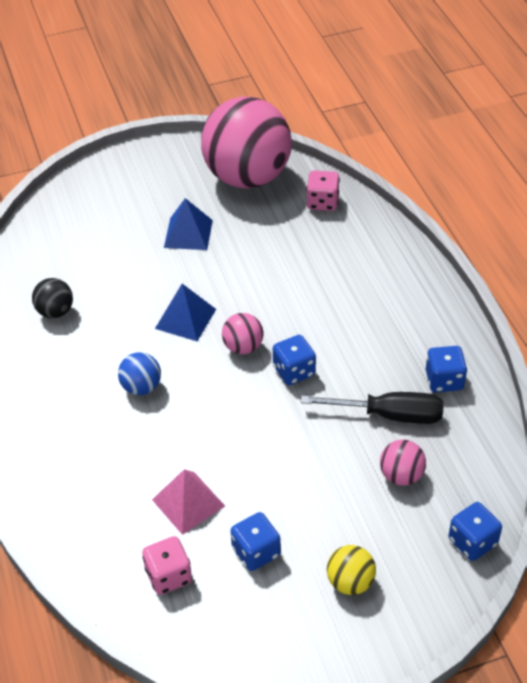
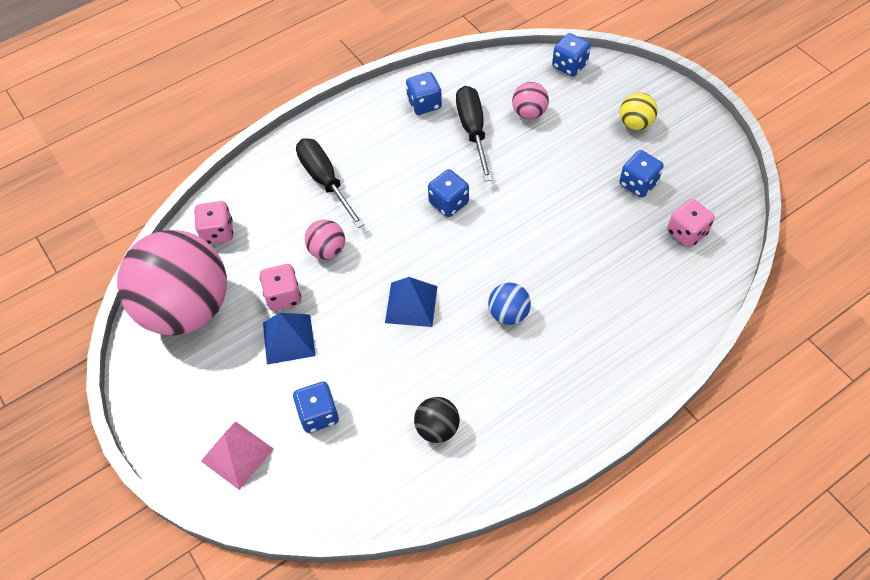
camera: 105 degrees left, 10 degrees up
pink pyramid [152,469,225,535] -> pink pyramid moved to [201,422,274,490]
pink ball [222,313,264,354] -> pink ball moved to [305,220,345,260]
none -> pink dice [260,264,301,311]
none -> blue dice [293,382,339,433]
none -> black screwdriver [296,138,365,228]

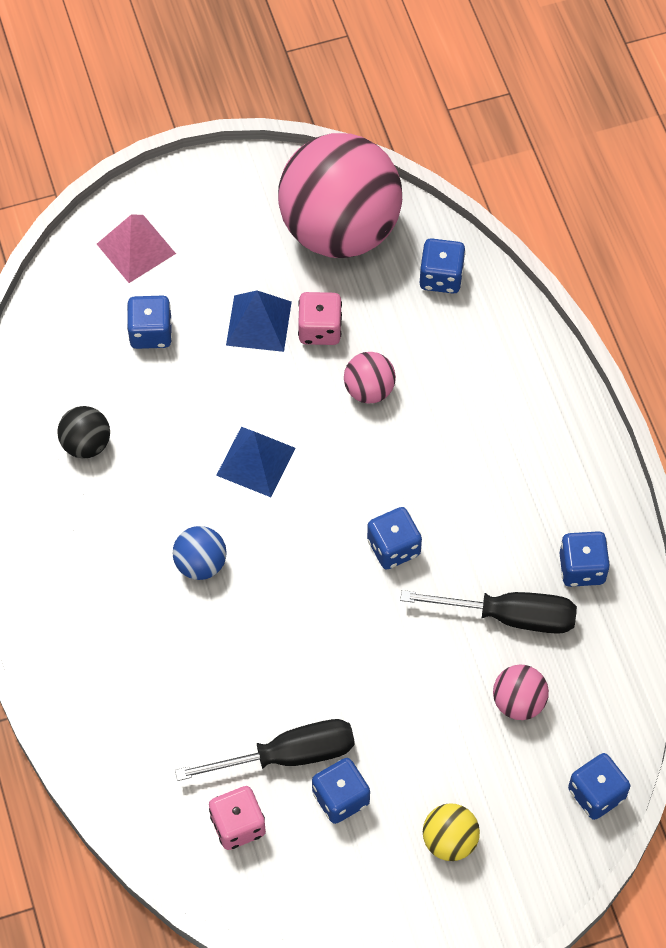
camera: 105 degrees right, 5 degrees up
pink dice [194,201,233,244] -> blue dice [420,238,466,294]
black screwdriver [296,138,365,228] -> black screwdriver moved to [175,719,355,781]

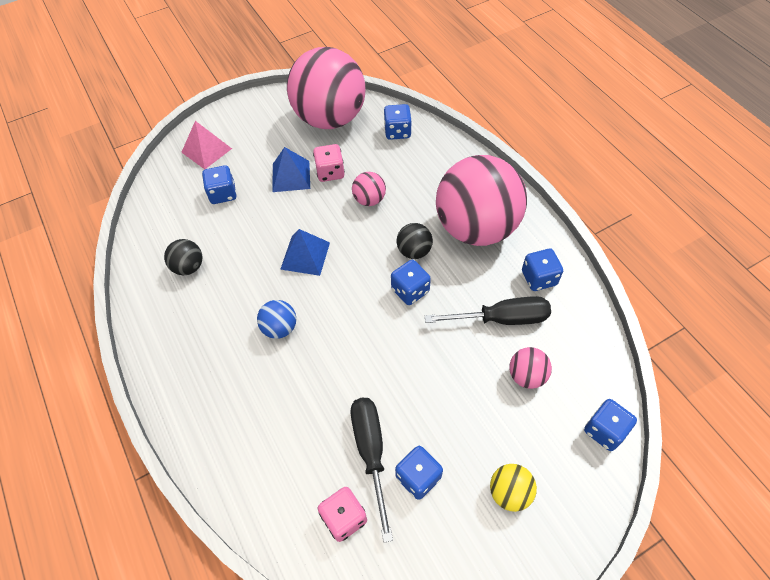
camera: 10 degrees left, 5 degrees down
black screwdriver [175,719,355,781] -> black screwdriver turned 75 degrees counterclockwise [351,398,393,543]
none -> black ball [397,223,433,259]
none -> pink ball [436,155,527,246]

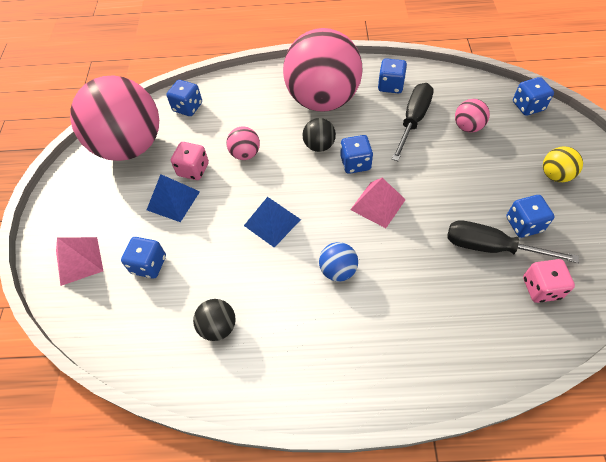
camera: 60 degrees left, 0 degrees up
none -> pink pyramid [350,178,406,228]

